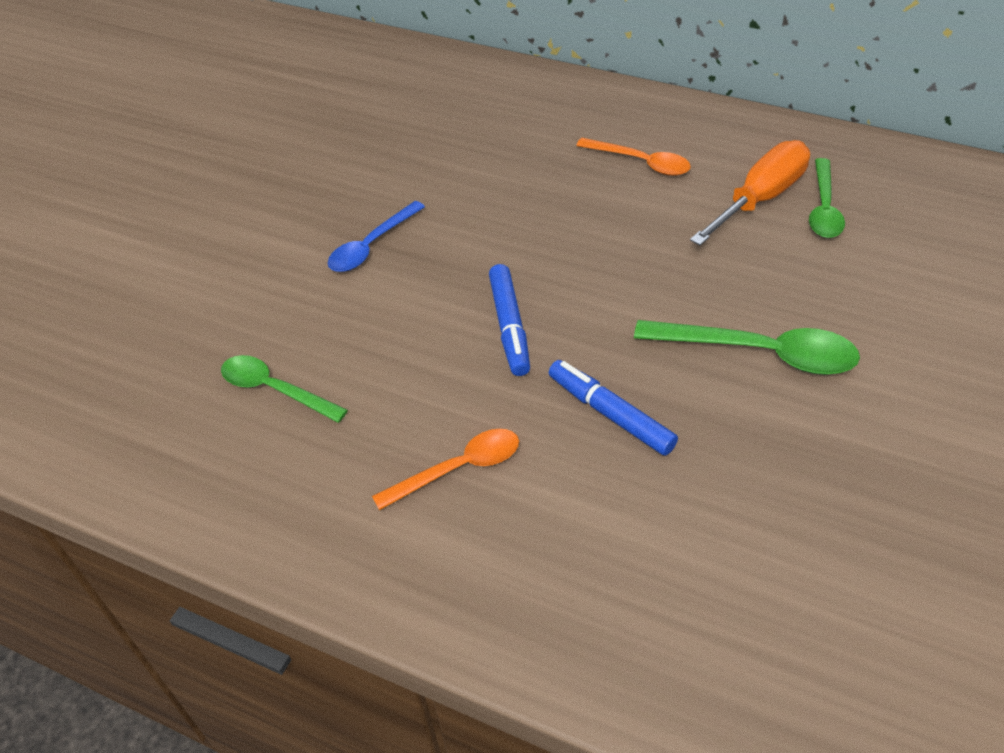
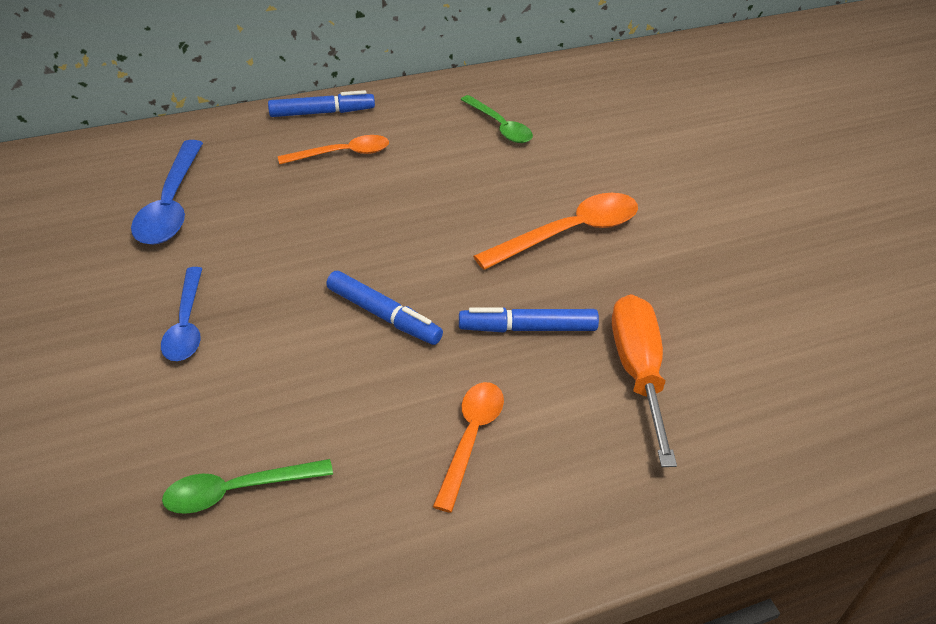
camera: 50 degrees left, 5 degrees down
green spoon [634,320,860,375] -> orange spoon [473,193,638,270]
orange screwdriver [690,140,810,245] -> orange screwdriver moved to [612,294,677,467]
none -> blue spoon [131,140,203,245]
none -> blue marker [268,90,375,117]

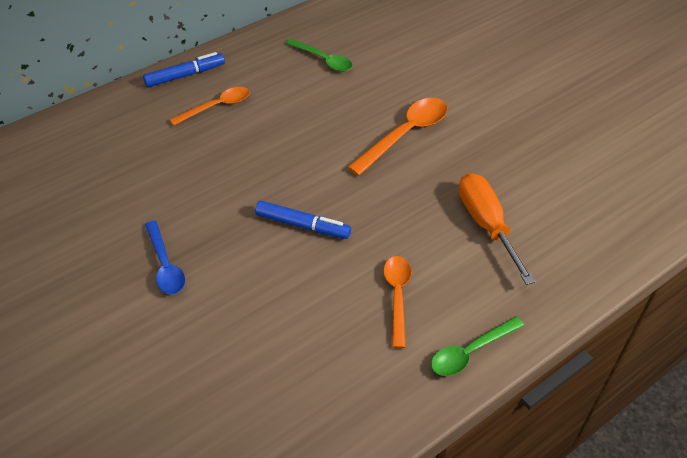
camera: 15 degrees left, 5 degrees up
blue spoon [131,140,203,245] -> none
green spoon [162,459,333,514] -> green spoon moved to [431,316,524,376]
blue marker [459,307,599,333] -> none

